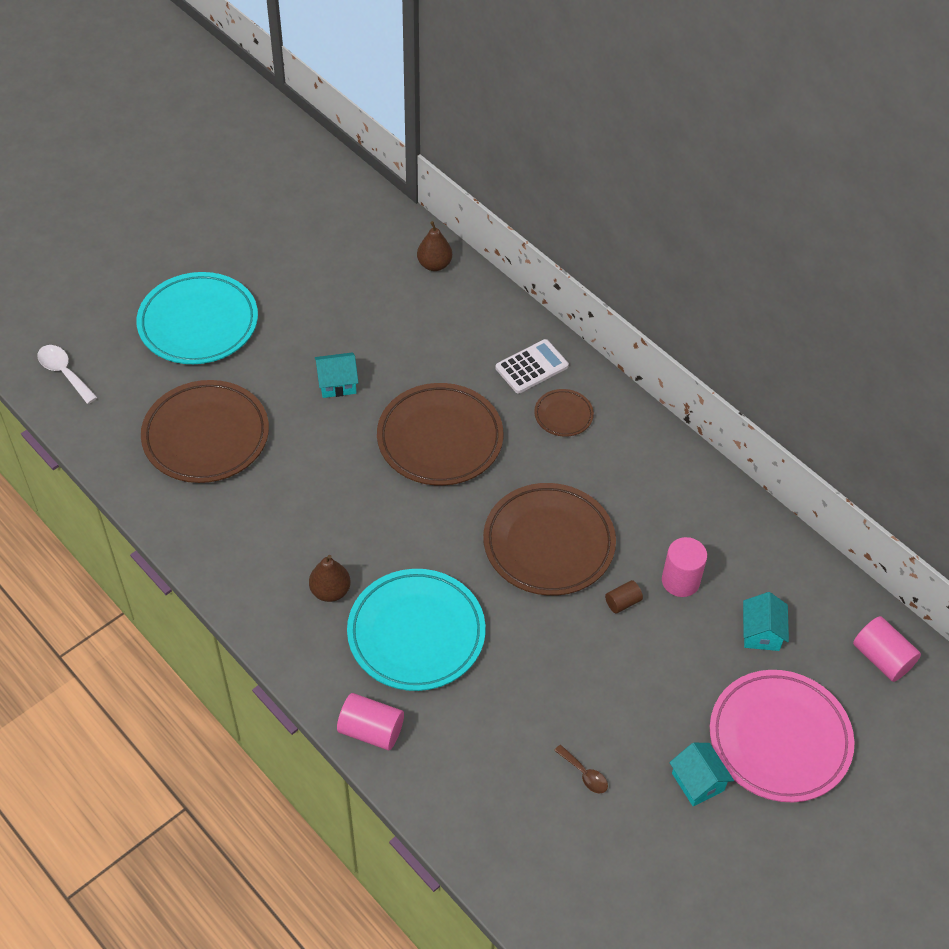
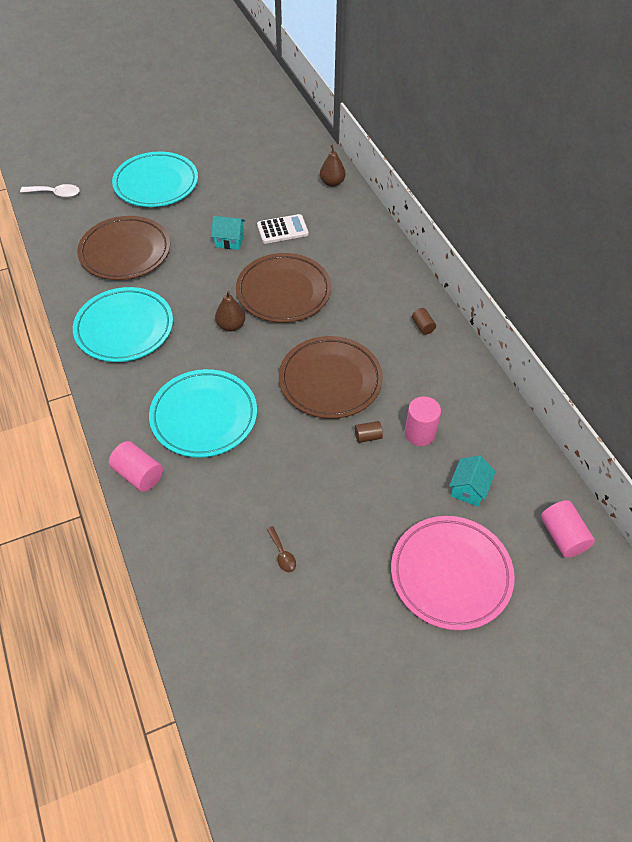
camera: 20 degrees right, 0 degrees up
white spoon [37,345,98,404] -> white spoon turned 120 degrees clockwise [20,184,80,198]
brown pear [309,555,351,602] -> brown pear moved to [215,291,245,331]
white calculator [496,339,569,393] -> white calculator moved to [257,214,309,244]
brown plate [534,389,594,437] -> none
turquoise house [669,743,734,806] -> none
none -> turquoise plate [73,287,173,362]
none -> brown cylinder [412,308,436,335]

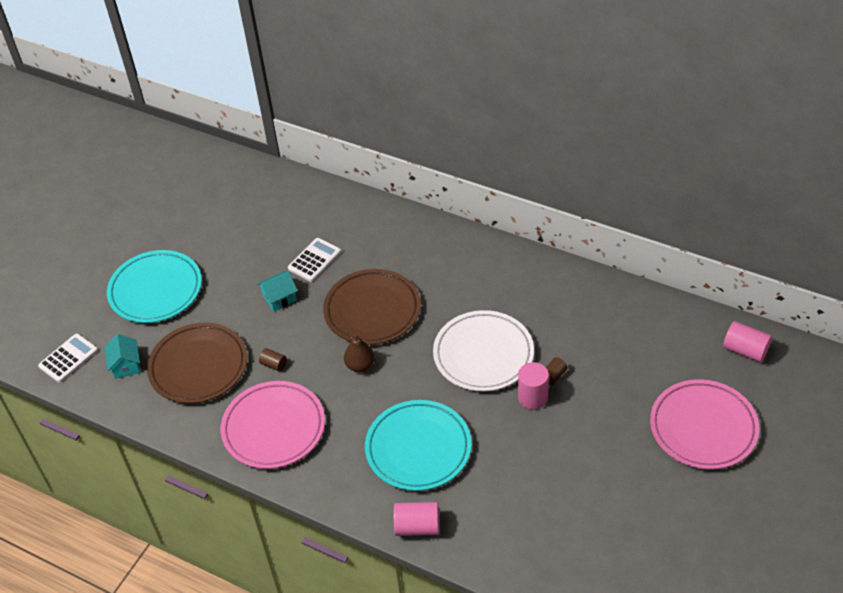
camera: 35 degrees left, 5 degrees down
white spoon [20,184,80,198] -> white calculator [38,334,98,383]
turquoise plate [73,287,173,362] -> pink plate [221,381,325,469]
brown spoon [267,526,296,572] -> none
brown plate [279,336,383,419] -> white plate [433,310,534,391]
brown pear [320,145,346,187] -> none
pink cylinder [405,397,441,446] -> pink cylinder moved to [518,362,549,410]
brown cylinder [412,308,436,335] -> brown cylinder moved to [259,348,287,371]
turquoise house [449,456,496,507] -> turquoise house moved to [105,334,140,379]

